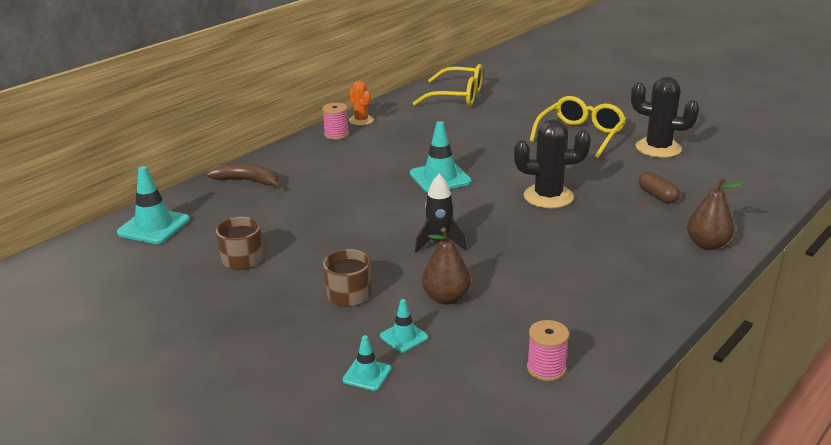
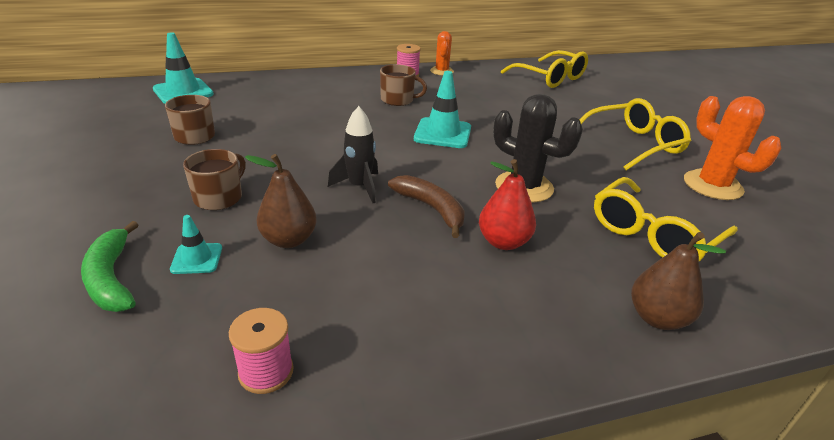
camera: 30 degrees right, 5 degrees up
brown banana [207,163,281,189] -> brown banana moved to [388,175,465,238]
turquoise traffic cone [342,335,391,391] -> green banana [81,221,138,312]
black cactus [631,77,699,158] -> orange cactus [684,96,782,200]
brown capsule [639,172,680,204] -> yellow glasses [594,177,738,261]
none -> brown mug [380,64,427,106]
none -> red pear [479,159,536,250]

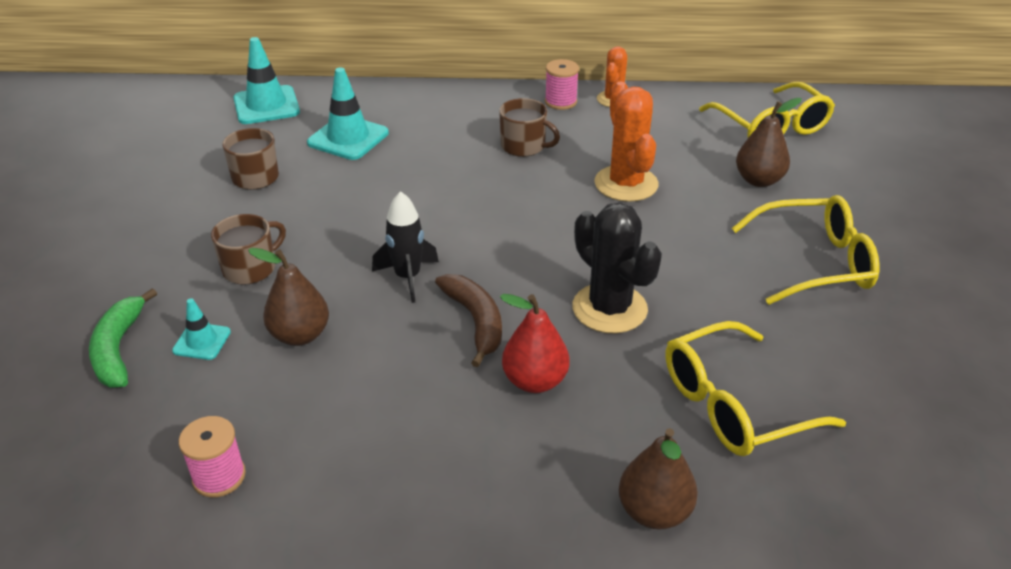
camera: 20 degrees right, 5 degrees up
turquoise traffic cone [414,71,471,148] -> turquoise traffic cone moved to [307,68,389,160]
orange cactus [684,96,782,200] -> orange cactus moved to [594,82,659,202]
none -> brown pear [736,98,802,187]

